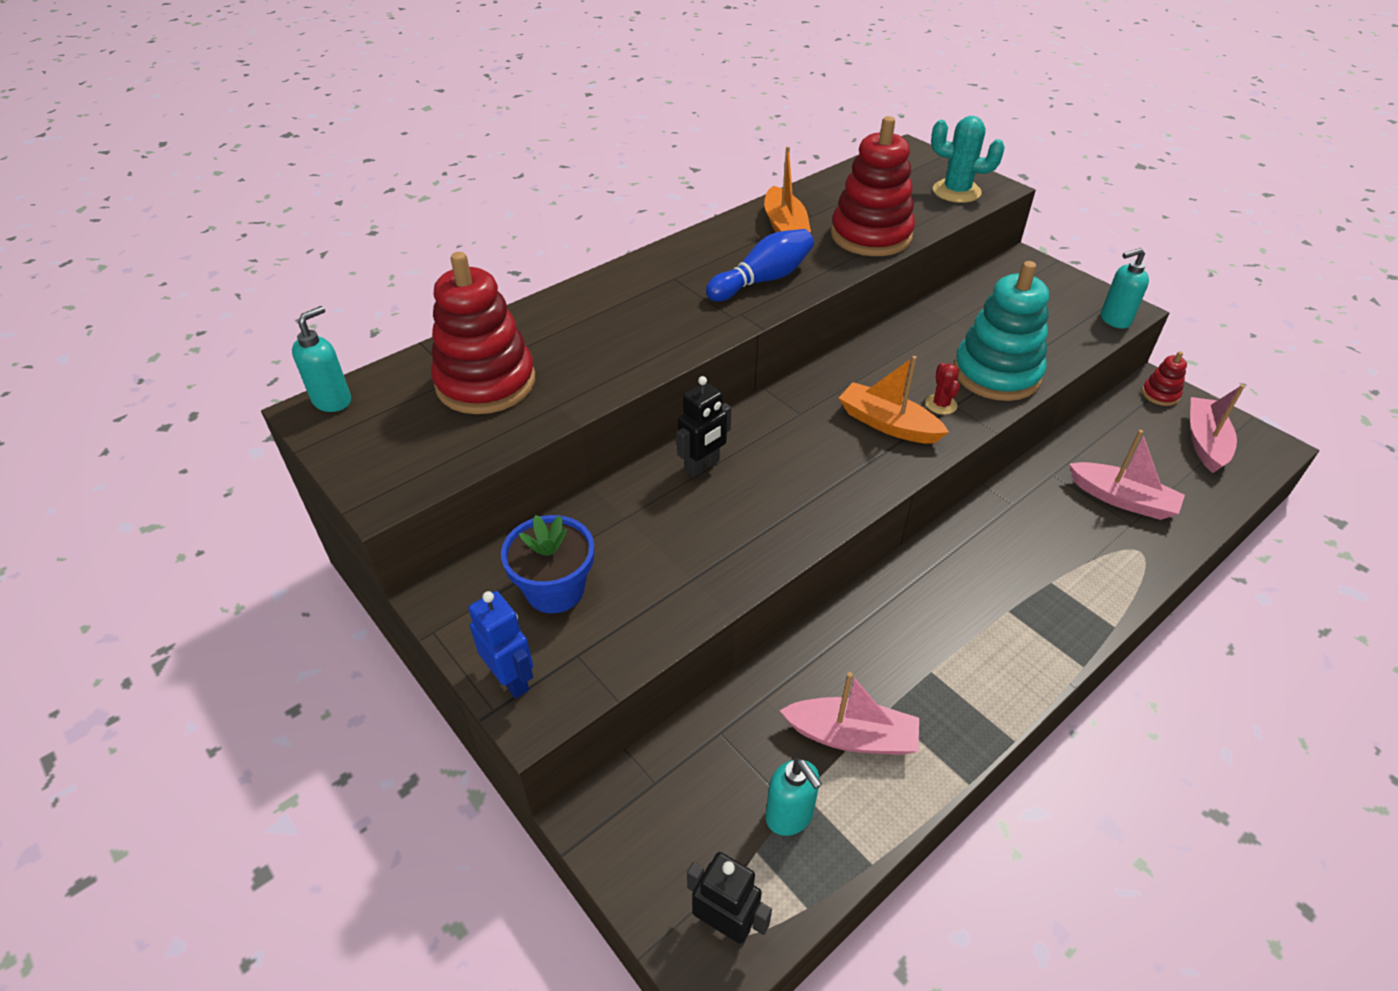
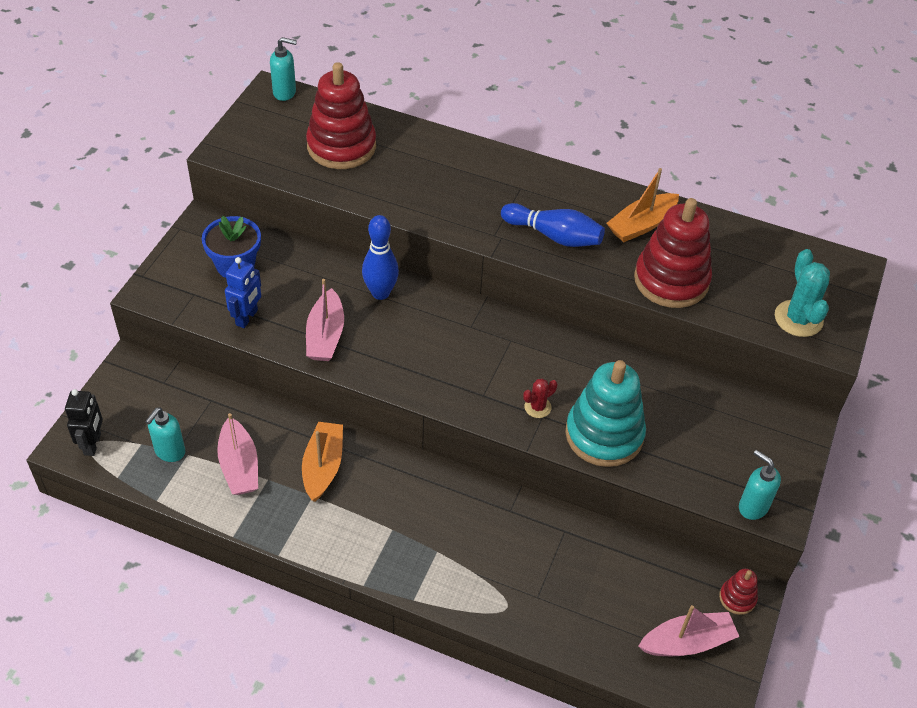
camera: 60 degrees right, 5 degrees up
blue robot [468,591,533,698] -> blue robot moved to [225,257,261,328]
black robot [677,376,731,478] -> blue bowling pin [362,215,399,300]
orange boat [839,356,949,444] -> orange boat moved to [302,422,343,502]
pink boat [1069,430,1185,520] -> pink boat moved to [306,279,344,361]

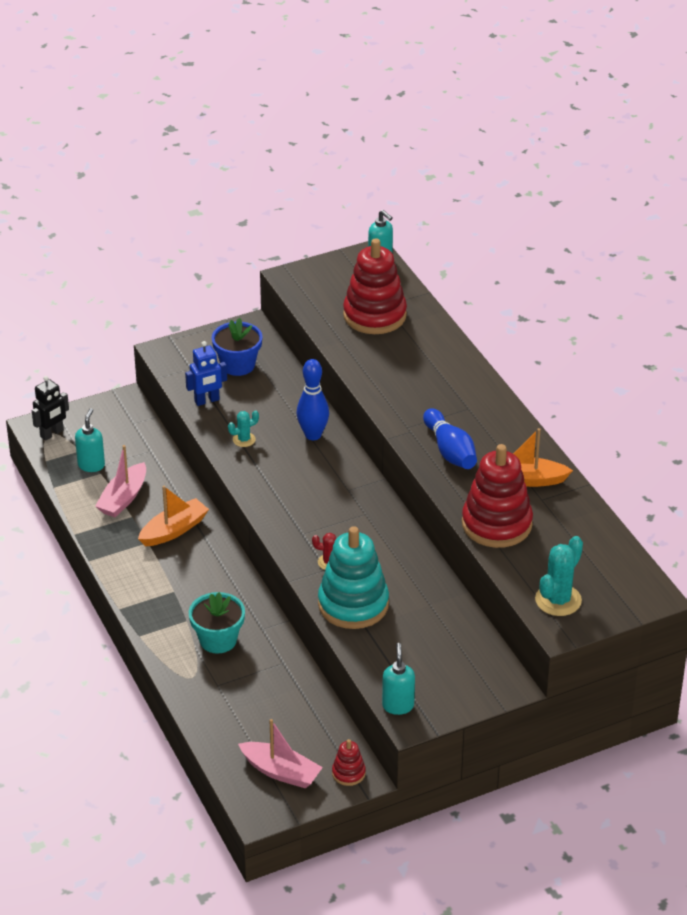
camera: 45 degrees right, 10 degrees down
turquoise soap dispenser [145,407,185,462] -> turquoise soap dispenser turned 120 degrees clockwise [75,408,105,472]
pink boat [306,279,344,361] -> turquoise cactus [228,410,259,447]
none -> turquoise flower pot [189,592,245,654]

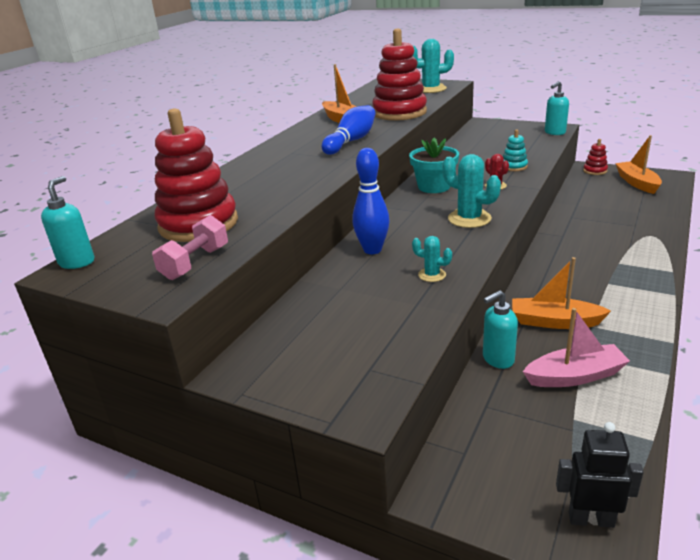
camera: 125 degrees left, 10 degrees down
turquoise soap dispenser [75,408,105,472] -> turquoise soap dispenser moved to [483,290,518,369]
blue robot [185,341,227,406] -> none
turquoise flower pot [189,592,245,654] -> turquoise flower pot moved to [409,137,459,193]
blue flower pot [212,318,263,376] -> none
pink boat [238,719,323,789] -> orange boat [615,135,662,194]
turquoise stacking toy [318,526,389,629] -> turquoise stacking toy [503,130,528,171], size x0.45
none -> pink dumbbell [152,215,228,280]
none -> turquoise cactus [443,154,501,228]

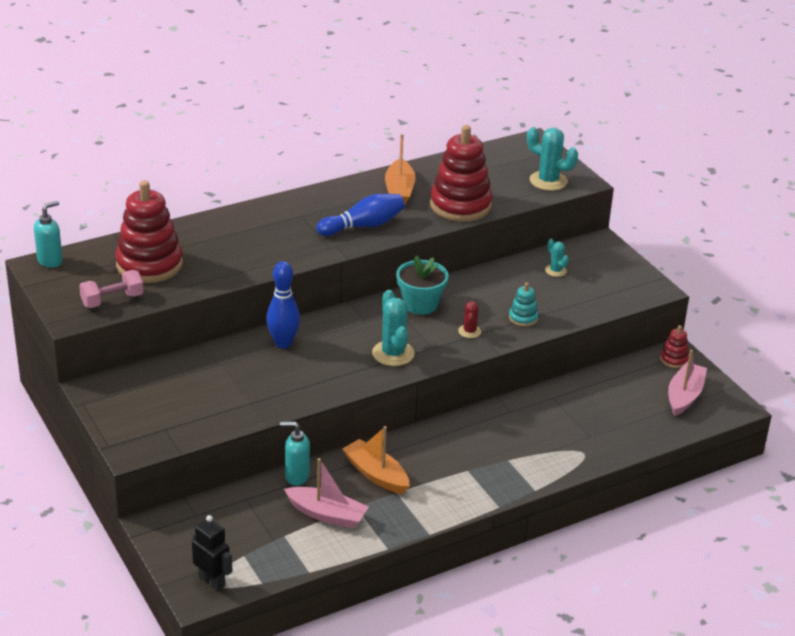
camera: 30 degrees right, 5 degrees up
turquoise cactus [412,236,452,282] -> turquoise cactus moved to [545,239,569,277]
turquoise soap dispenser [545,81,569,135] -> none
orange boat [615,135,662,194] -> pink boat [668,350,707,416]

